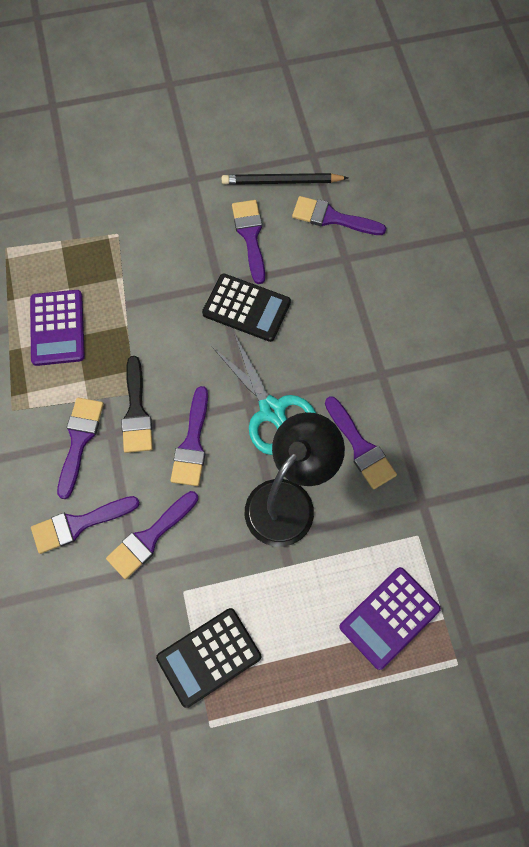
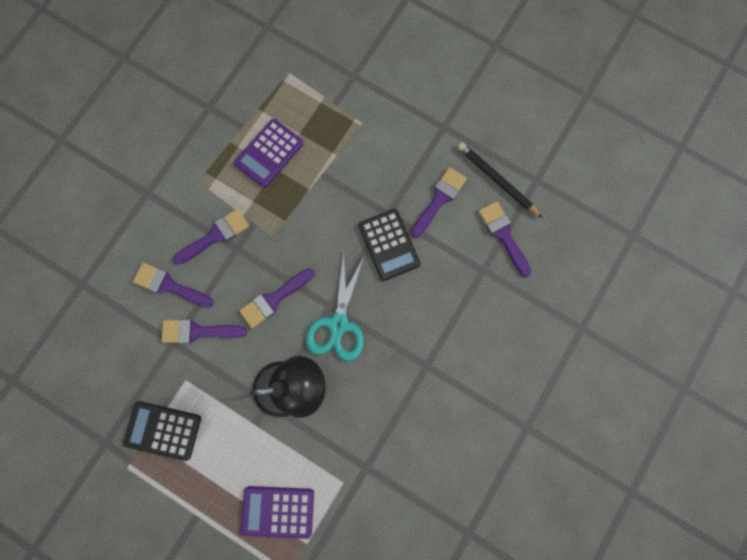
camera: 45 degrees right, 10 degrees up
black brush [121,356,153,453] -> none
purple brush [325,396,397,489] -> none

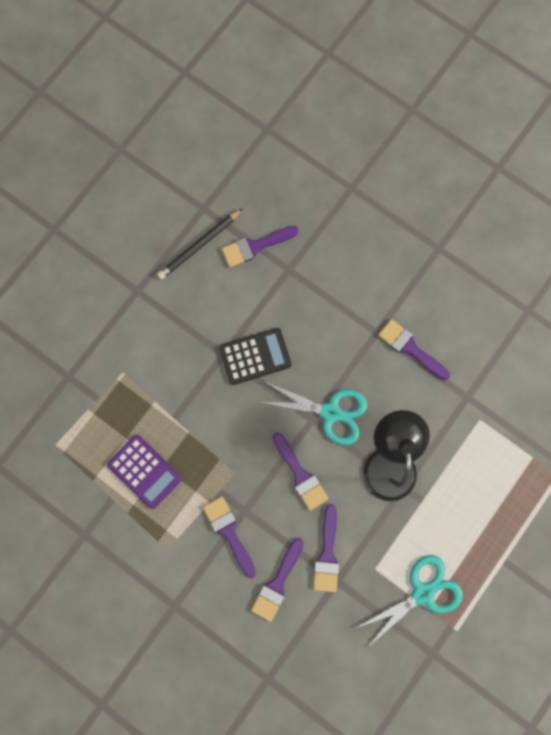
camera: 85 degrees left, 0 degrees up
black calculator [123,401,201,461] -> turquoise scissors [354,555,463,648]
purple calculator [241,486,314,539] -> none
purple brush [411,167,467,238] -> purple brush moved to [378,319,450,380]

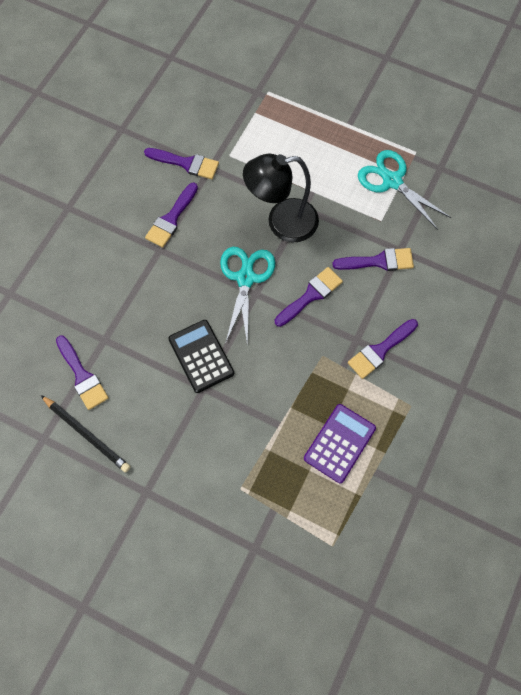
camera: 100 degrees left, 10 degrees down
purple brush [251,538,304,622] -> purple brush moved to [144,148,219,179]

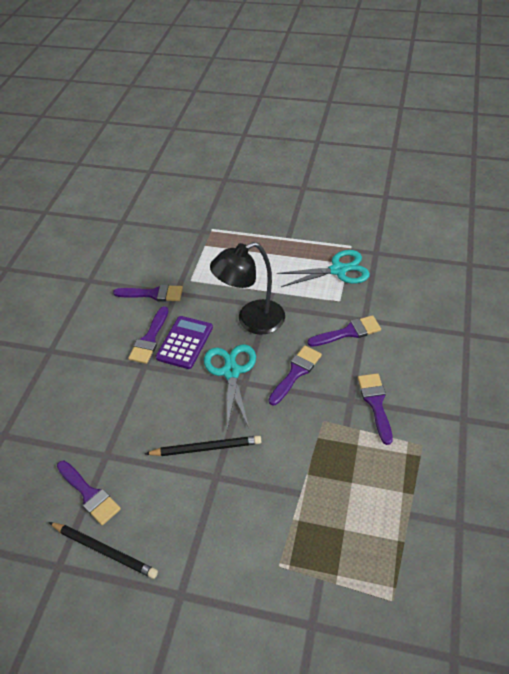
camera: 10 degrees left, 20 degrees down
black calculator [168,320,234,393] -> black pencil [145,435,261,456]
purple calculator [304,404,376,484] -> purple calculator moved to [156,316,213,369]
purple brush [348,319,418,379] -> purple brush turned 135 degrees clockwise [358,373,393,445]
turquoise scissors [358,150,451,230] -> turquoise scissors turned 135 degrees clockwise [277,250,370,287]

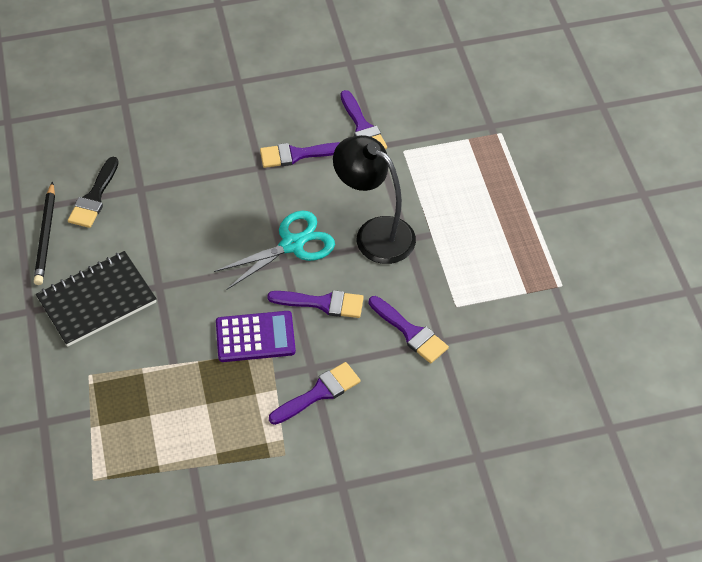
camera: 60 degrees right, 5 degrees up
purple brush [57,461,121,525] -> black brush [68,157,119,228]
black pencil [145,435,261,456] -> none
purple calculator [156,316,213,369] -> purple calculator moved to [216,311,296,362]
turquoise scissors [277,250,370,287] -> none
none -> black notebook [36,251,157,347]

